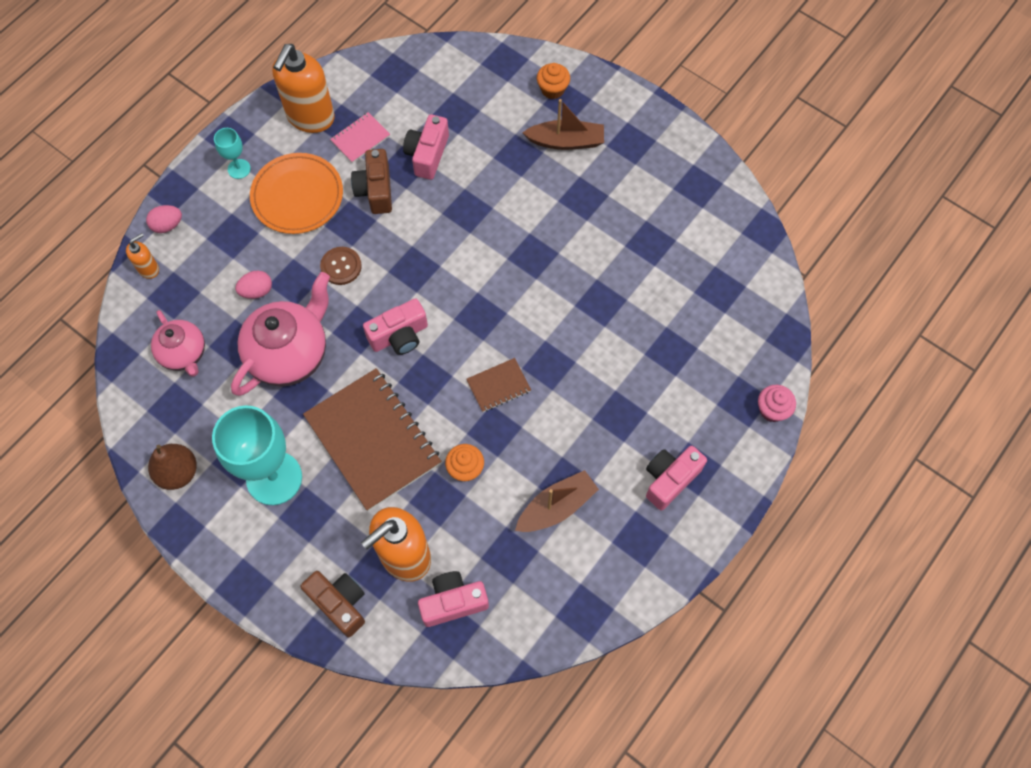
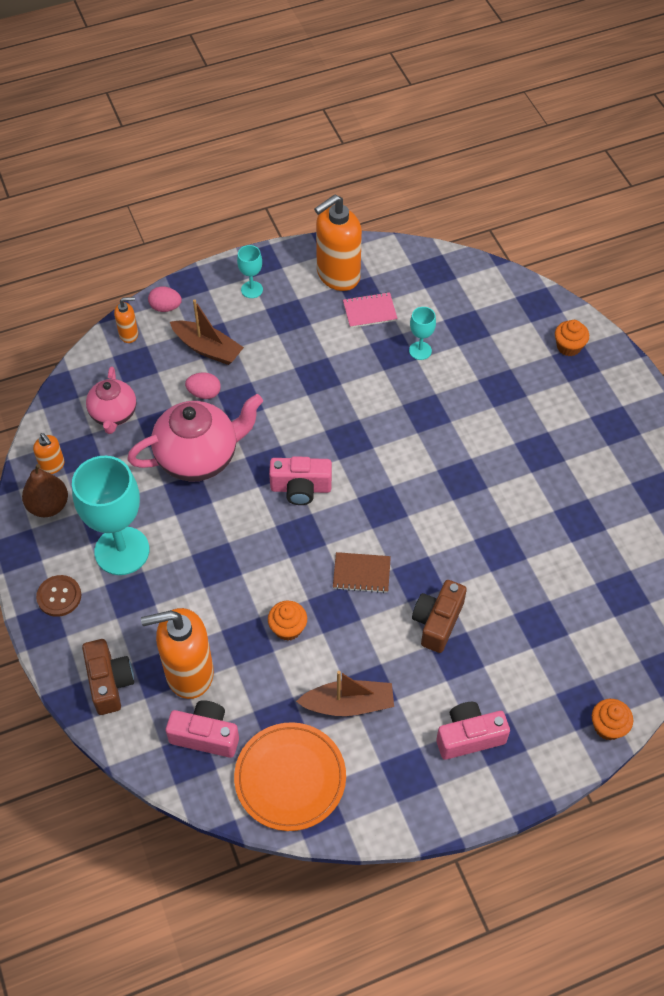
camera: 30 degrees right, 10 degrees down
orange plate [250,153,343,234] -> orange plate moved to [234,722,346,831]
brown notebook [303,368,442,511] -> none
brown button [320,247,362,285] -> brown button moved to [36,575,81,617]
brown camera [351,149,392,214] -> brown camera moved to [412,580,467,653]
pink camera [403,115,449,180] -> turquoise goblet [409,307,436,360]
brown boat [523,99,604,150] -> brown boat moved to [170,299,244,365]
pink cupcake [758,385,796,422] -> orange cupcake [592,699,633,740]
none -> orange soap dispenser [33,433,65,474]

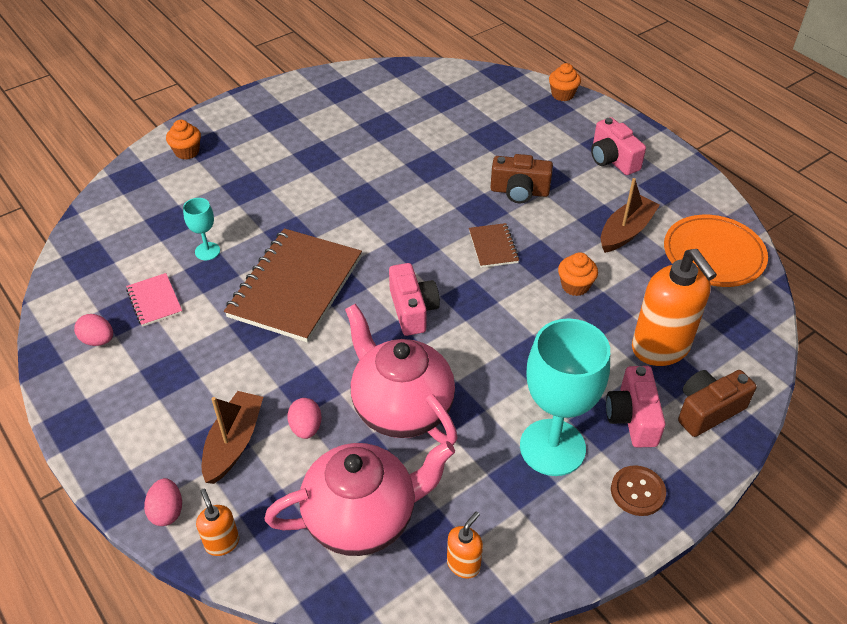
camera: 105 degrees left, 10 degrees down
brown pear [22,464,68,517] -> none
pink teapot [86,366,136,434] -> pink teapot [264,441,455,556], size x1.65
pink camera [166,700,239,758] -> pink camera moved to [606,366,665,447]
turquoise goblet [237,245,263,298] -> none
brown boat [296,671,394,716] -> brown boat turned 60 degrees clockwise [601,178,660,253]
orange soap dispenser [314,194,362,291] -> pink egg [74,314,113,346]
none -> brown notebook [224,228,362,342]

